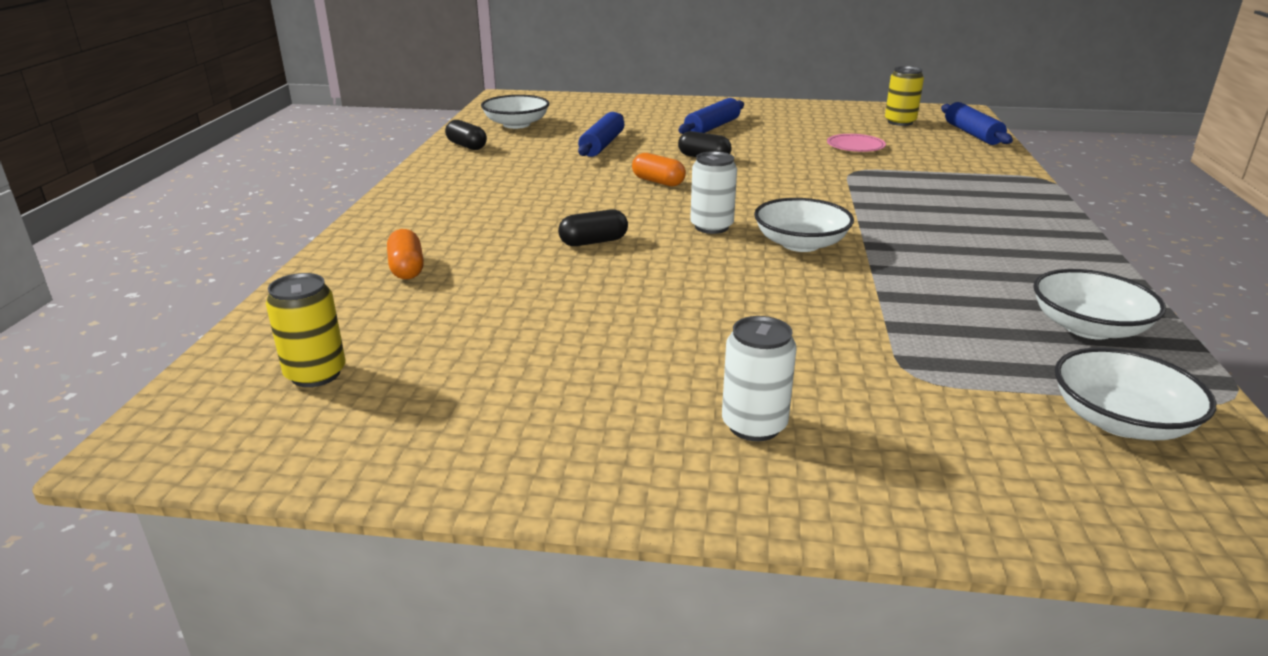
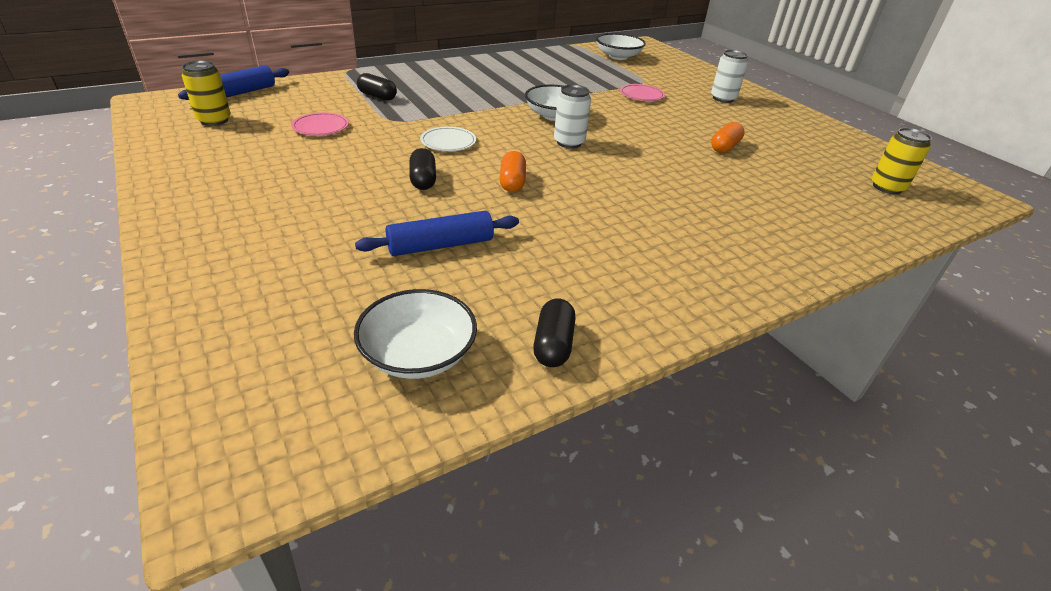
camera: 130 degrees left, 10 degrees up
orange capsule [387,229,424,279] -> orange capsule moved to [711,122,745,153]
black capsule [558,209,628,246] -> black capsule moved to [357,73,397,101]
blue rolling pin [678,98,744,134] -> none
white bowl [1034,269,1166,340] -> none
none -> white plate [420,127,476,151]
none -> pink plate [620,84,665,101]

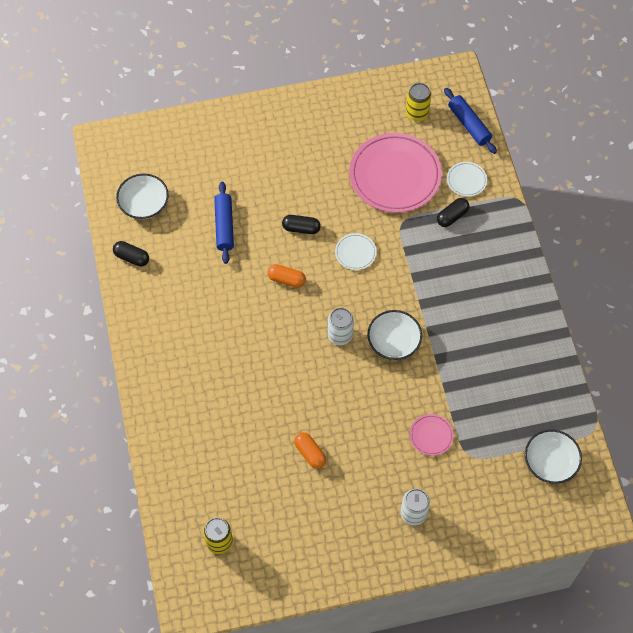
camera: 110 degrees right, 25 degrees up
pink plate [291,112,349,136] -> pink plate [349,133,442,213], size x2.29
none -> white plate [447,162,487,197]

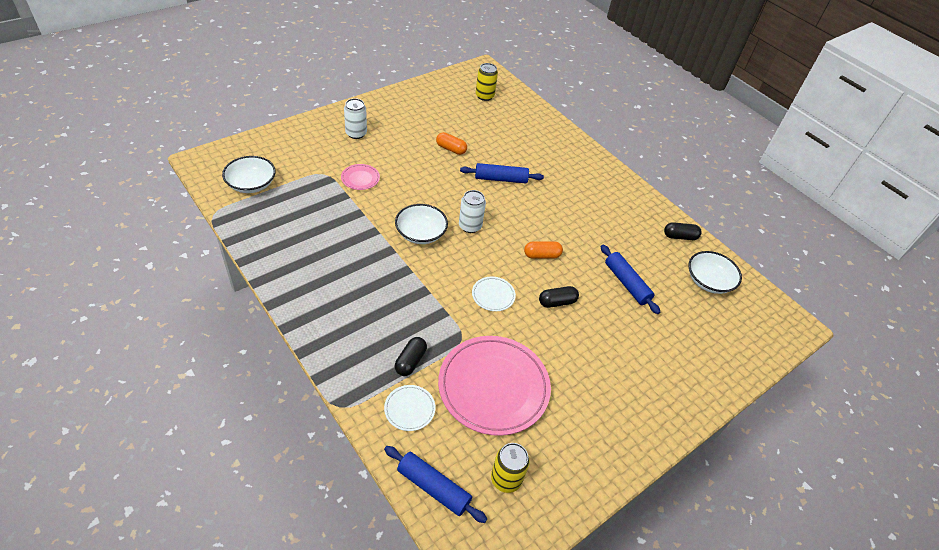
camera: 150 degrees right, 15 degrees down
none -> blue rolling pin [460,163,544,184]

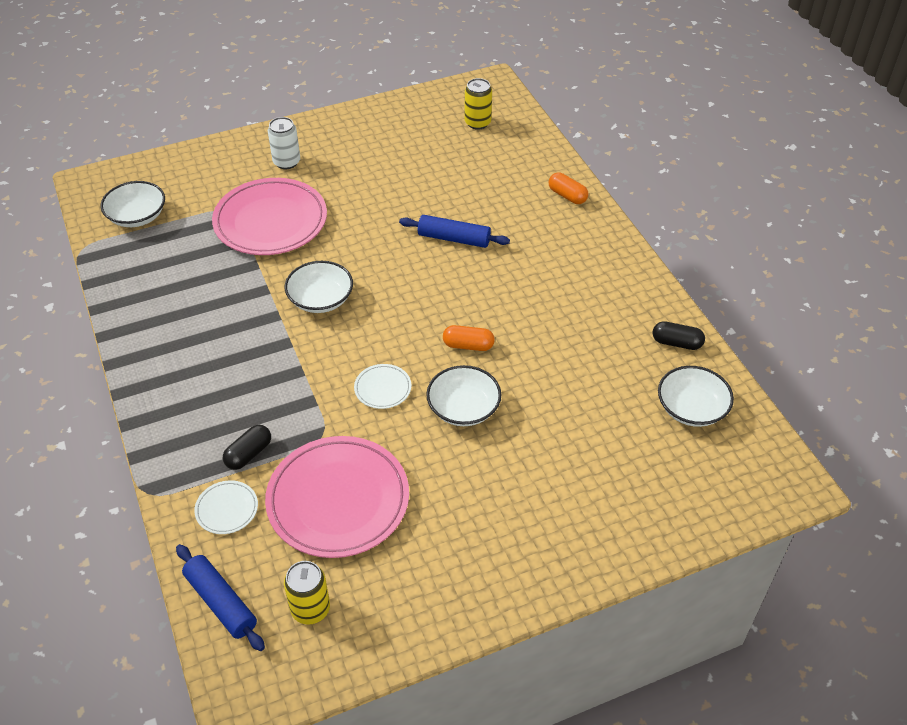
camera: 20 degrees right, 0 degrees up
pink plate [341,164,380,190] -> pink plate [212,178,327,255], size x2.29
orange capsule [436,132,467,155] -> orange capsule moved to [549,173,589,204]
white can [459,190,486,233] -> none
black capsule [539,286,579,308] -> white bowl [426,365,501,426]
blue rolling pin [601,245,660,314] -> none

